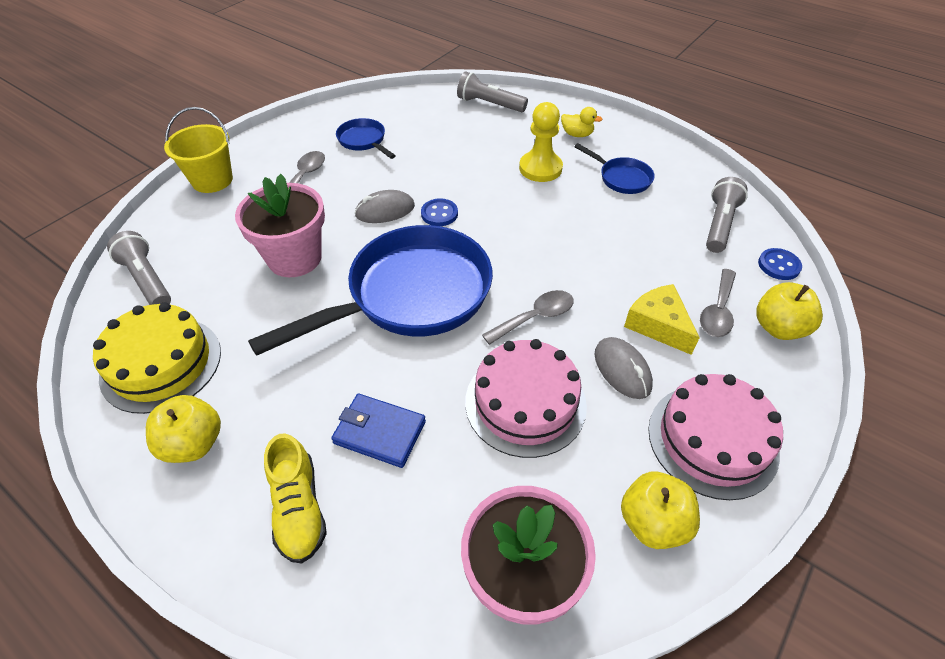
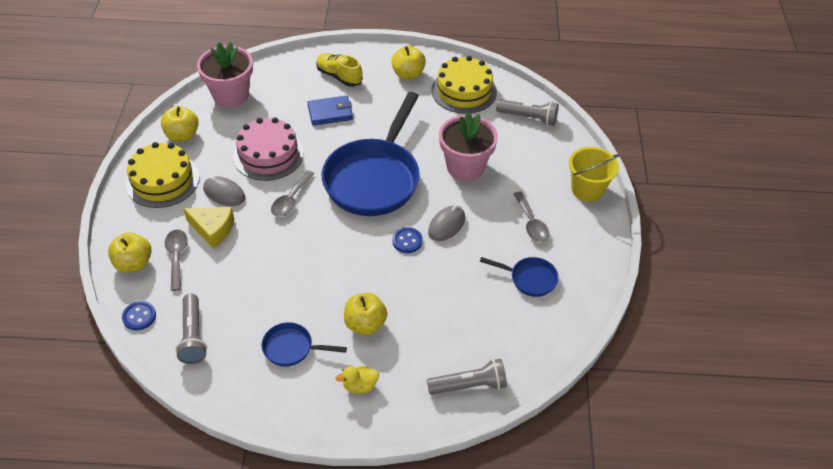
camera: 145 degrees right, 0 degrees up
yellow pawn [519,102,563,182] -> yellow apple [344,293,387,335]
pink cake [648,374,783,500] -> yellow cake [125,142,199,208]

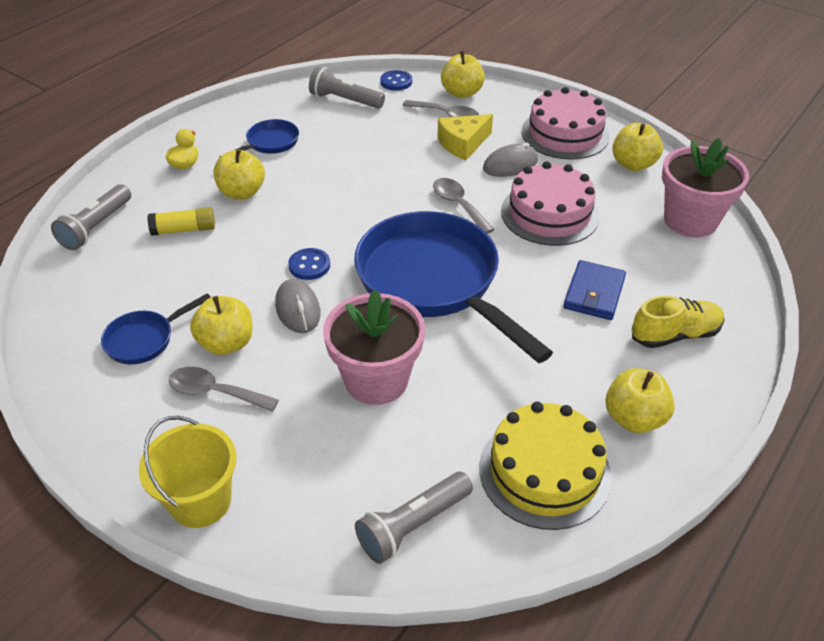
camera: 125 degrees right, 5 degrees down
yellow cake [125,142,199,208] -> pink cake [522,87,610,160]
none -> yellow glue stick [147,207,215,236]
none -> yellow apple [190,296,253,355]

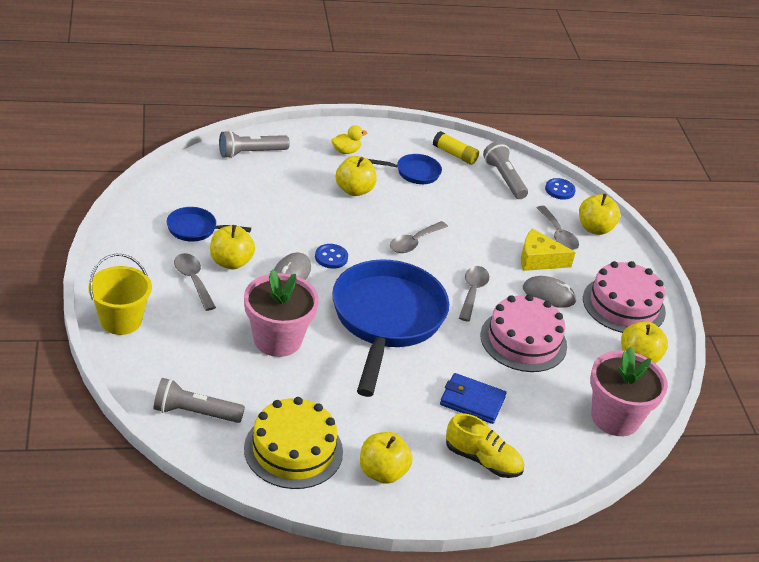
camera: 40 degrees right, 5 degrees down
yellow glue stick [147,207,215,236] -> yellow glue stick moved to [433,131,479,165]
blue wallet [564,260,626,320] -> blue wallet turned 45 degrees clockwise [440,373,507,424]
none -> grey spoon [390,221,448,253]

